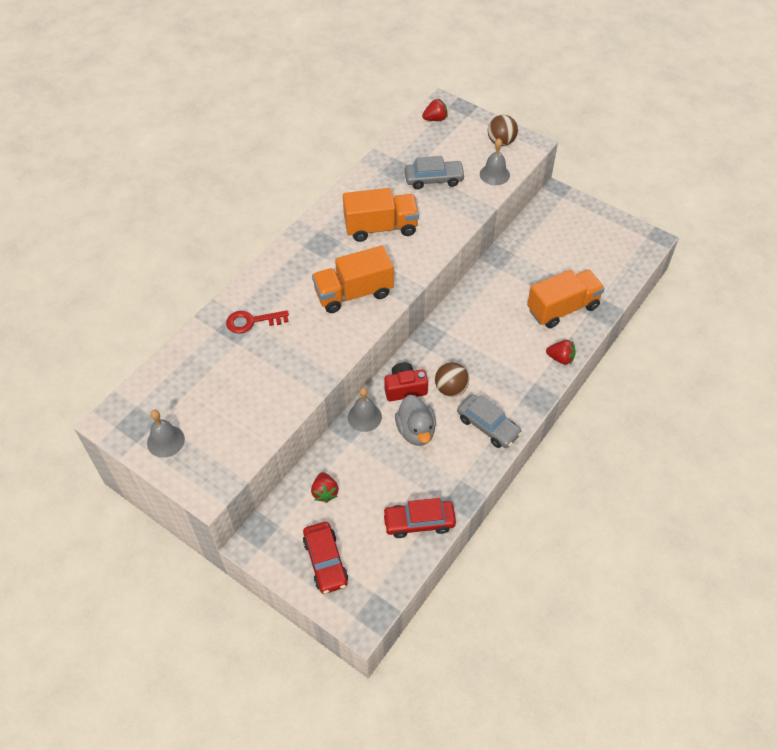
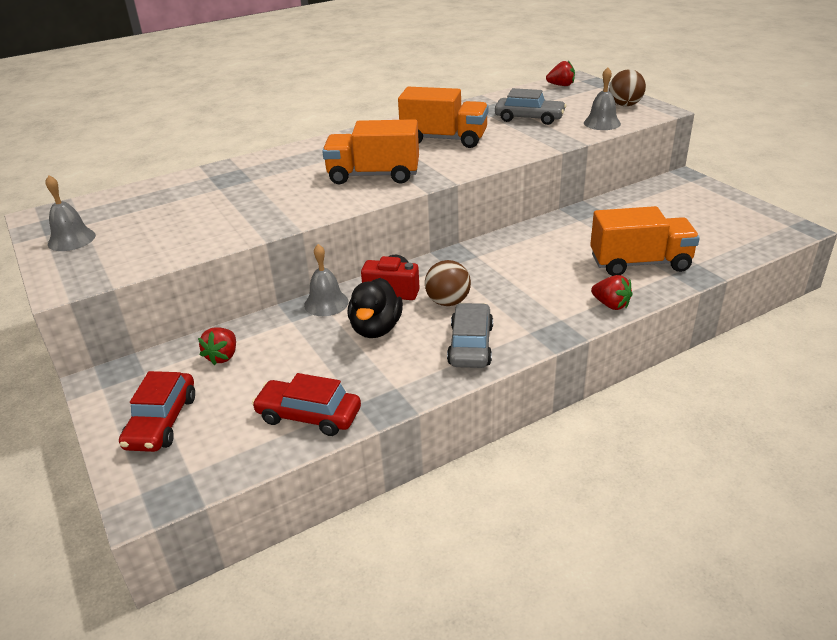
camera: 25 degrees right, 20 degrees down
red key [226,310,289,334] -> none
grey duck [395,395,436,446] -> black duck [348,278,403,338]
grey car [457,394,522,448] -> grey car turned 150 degrees counterclockwise [447,303,493,368]

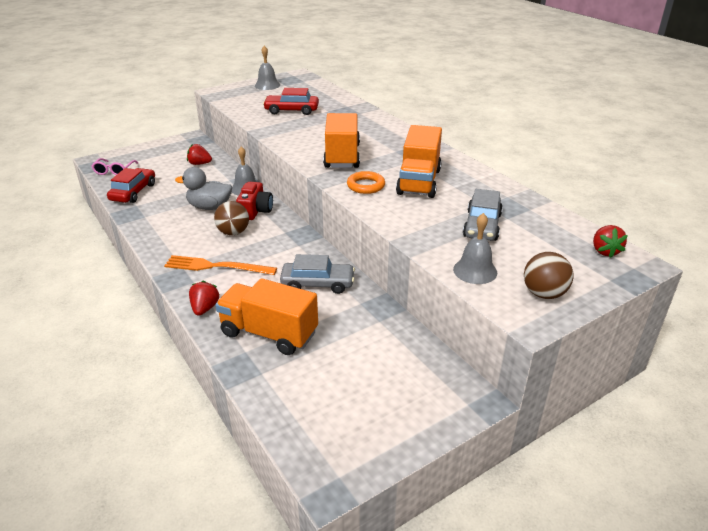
camera: 85 degrees right, 0 degrees up
red car [119,371,195,452] -> red car moved to [263,88,319,115]
black duck [348,278,403,338] -> grey duck [175,167,232,210]
grey car [447,303,493,368] -> grey car moved to [280,254,355,294]
orange truck [590,206,700,276] -> orange truck turned 120 degrees clockwise [215,278,318,355]
red strawberry [591,275,633,310] -> red strawberry turned 150 degrees clockwise [189,281,220,316]
none -> pink glasses [91,158,138,175]
none -> orange fork [164,255,277,275]
none -> orange ring [347,171,385,194]

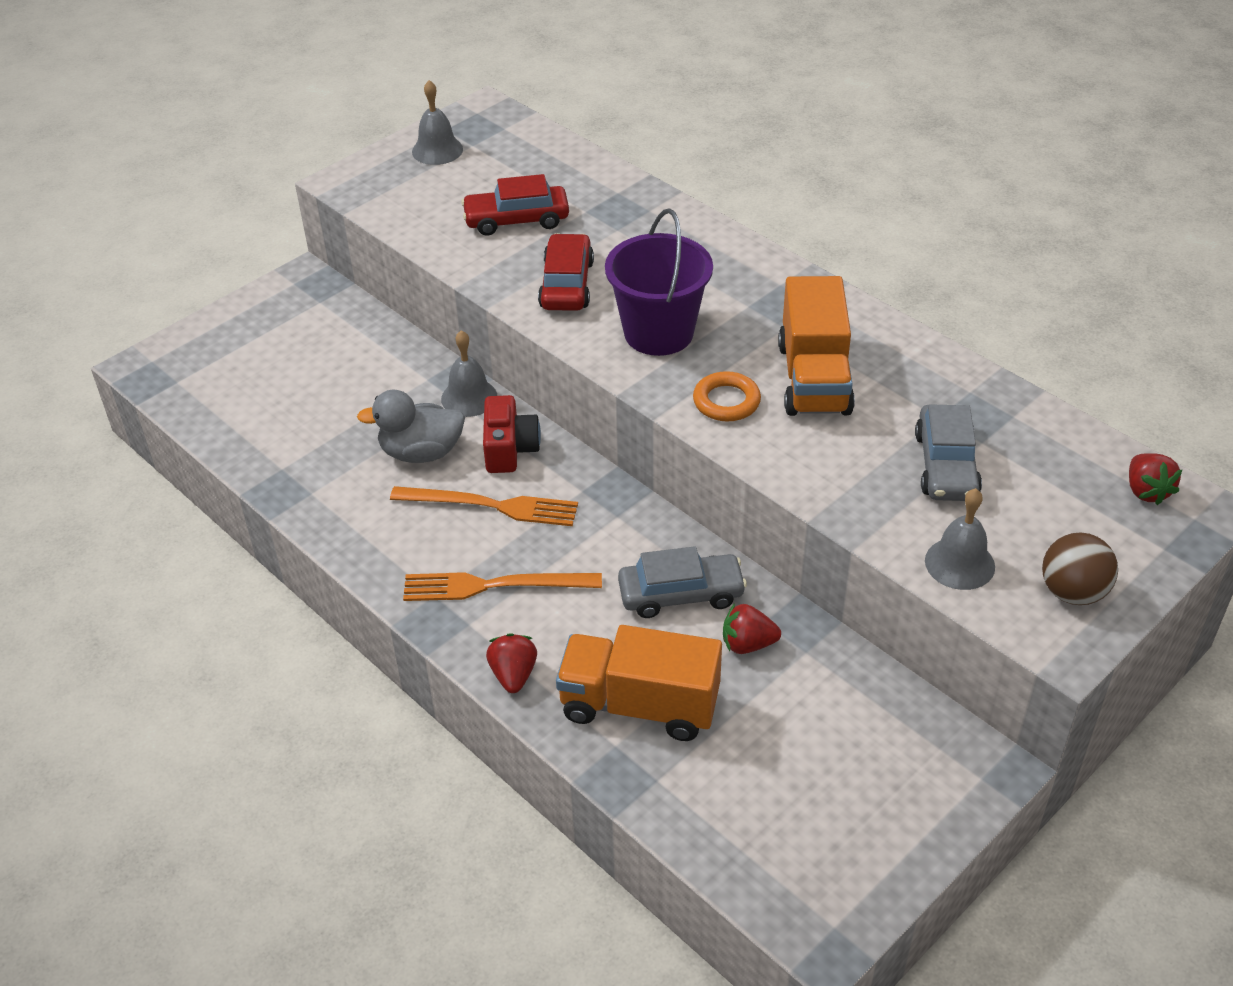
camera: 10 degrees left, 10 degrees up
pink glasses [91,158,138,175] -> none
red car [107,168,155,203] -> red car moved to [538,233,594,311]
red strawberry [187,144,212,165] -> red strawberry moved to [723,603,781,654]
brown ball [214,201,249,235] -> orange fork [390,486,578,526]
orange truck [323,113,360,168] -> purple bucket [605,208,713,356]

